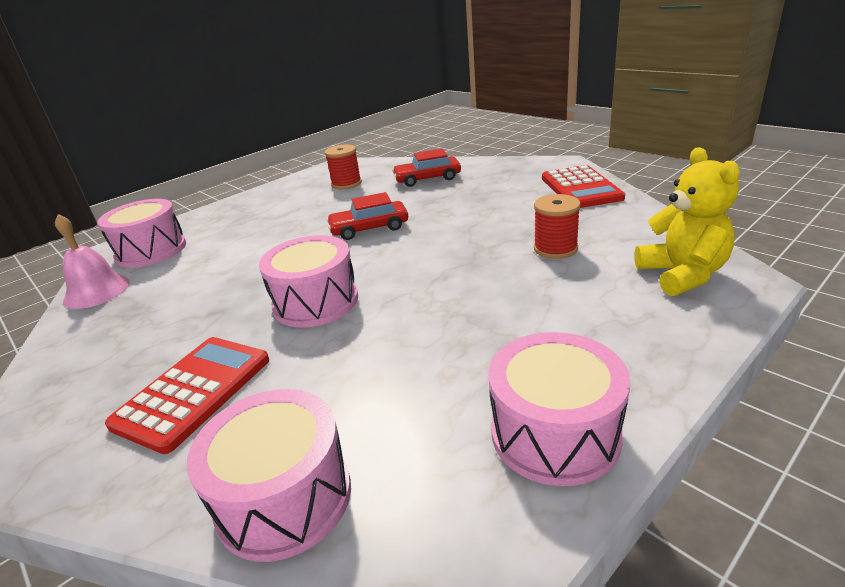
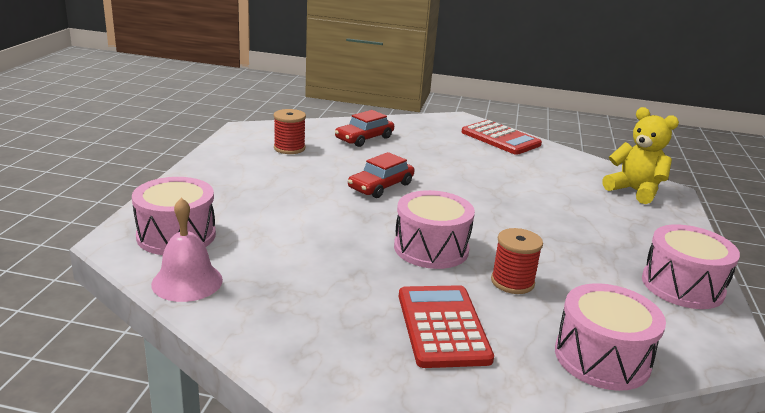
camera: 40 degrees left, 5 degrees down
red spool [534,194,581,259] -> red spool moved to [491,228,543,294]

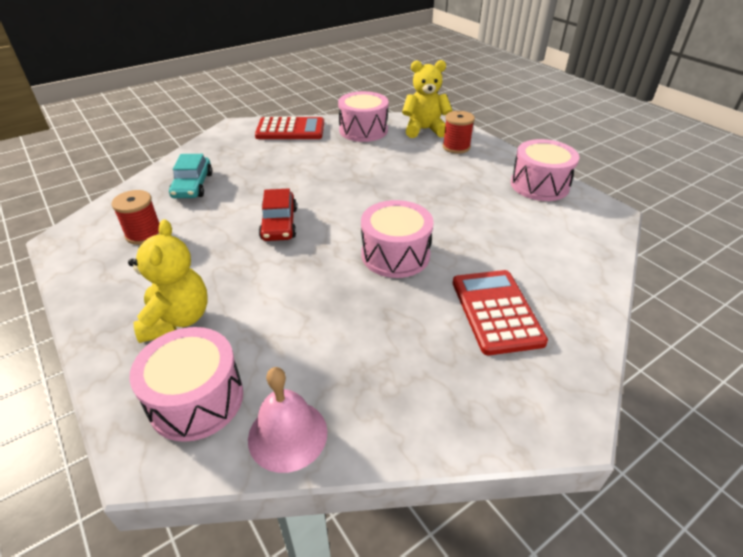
camera: 45 degrees left, 15 degrees up
red car [335,110,394,147] -> turquoise car [169,154,212,198]
red calculator [399,285,494,368] -> red calculator turned 45 degrees clockwise [453,270,548,355]
red spool [491,228,543,294] -> red spool moved to [443,111,475,154]
pink drum [555,283,666,391] -> pink drum moved to [338,91,388,142]
none -> yellow teddy bear [128,219,208,343]

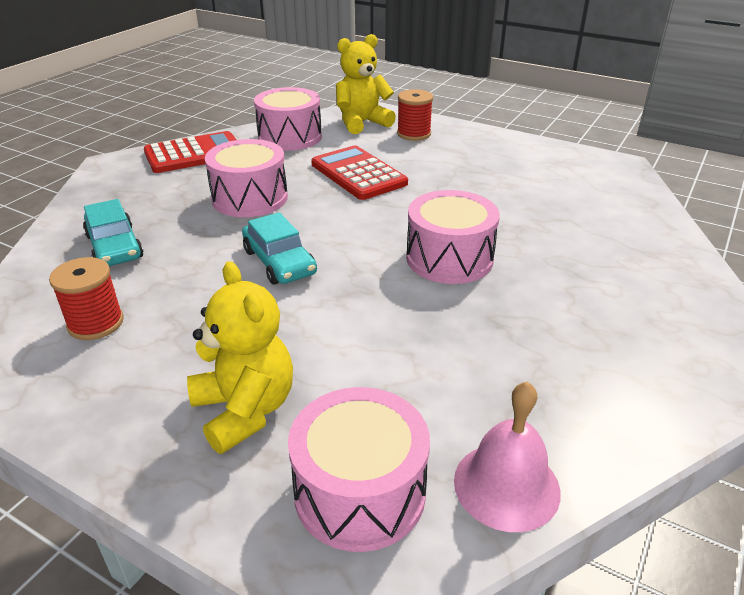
camera: 25 degrees left, 5 degrees down
red car [259,189,297,241] -> turquoise car [242,212,317,284]
red calculator [453,270,548,355] -> red calculator moved to [311,145,408,200]
pink drum [511,139,580,201] -> pink drum moved to [205,139,288,217]

